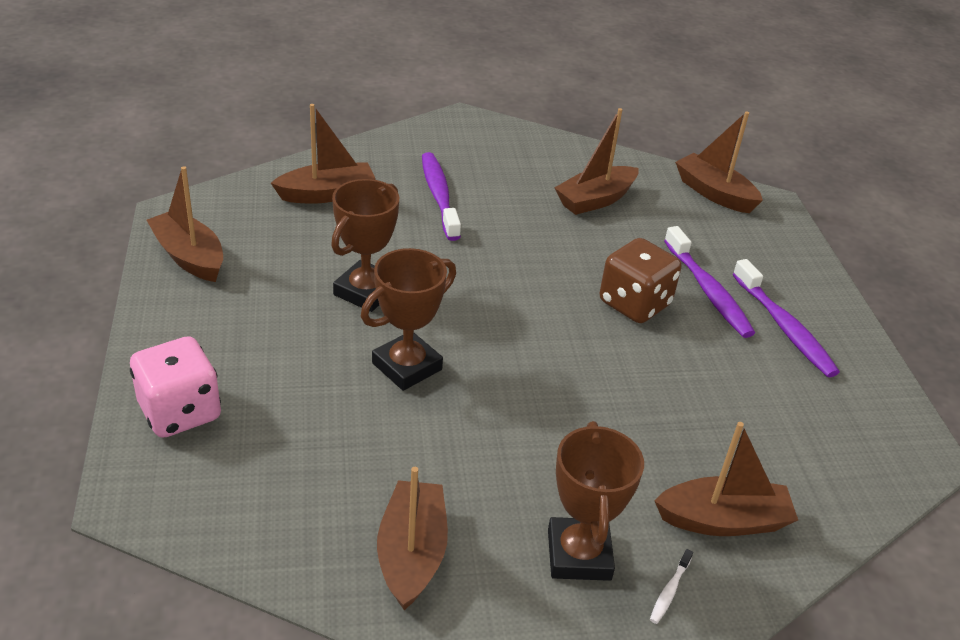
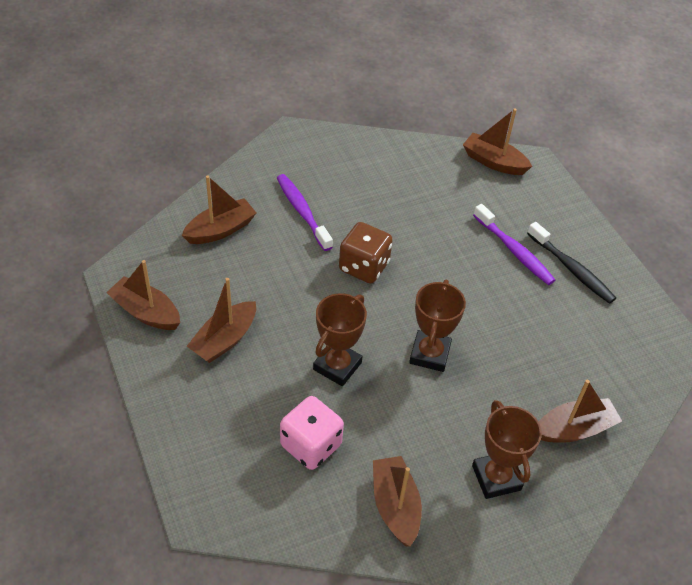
camera: 15 degrees left, 10 degrees up
pink dice [130,336,221,438] -> pink dice moved to [280,396,344,470]
brown trophy [331,179,399,312] -> brown trophy moved to [409,280,466,372]
brown boat [554,108,639,215] -> brown boat moved to [187,278,256,363]
brown dice [600,238,681,323] -> brown dice moved to [339,222,393,284]
white toothbrush [650,549,693,624] -> none
purple toothbrush [733,259,840,377] -> black toothbrush [527,222,616,304]

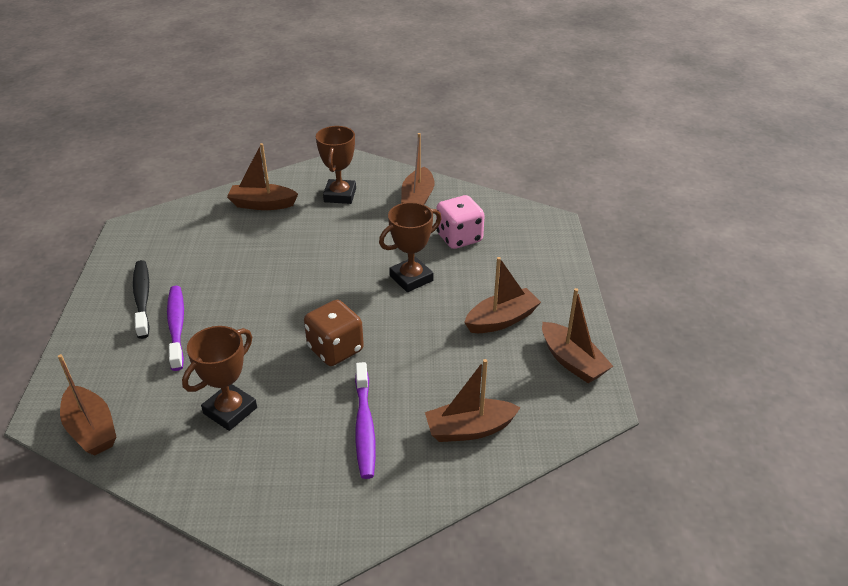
camera: 155 degrees left, 10 degrees down
brown trophy [409,280,466,372] -> brown trophy moved to [182,326,257,431]

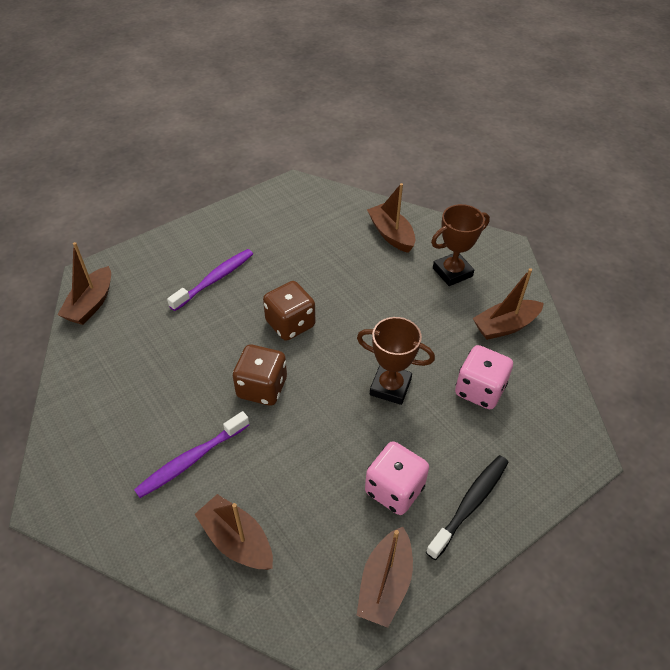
camera: 55 degrees right, 10 degrees up
black toothbrush [133,260,150,339] -> black toothbrush moved to [426,455,509,560]
brown trophy [182,326,257,431] -> none
brown boat [464,257,541,333] -> pink dice [365,441,429,515]
none -> brown dice [263,281,315,341]

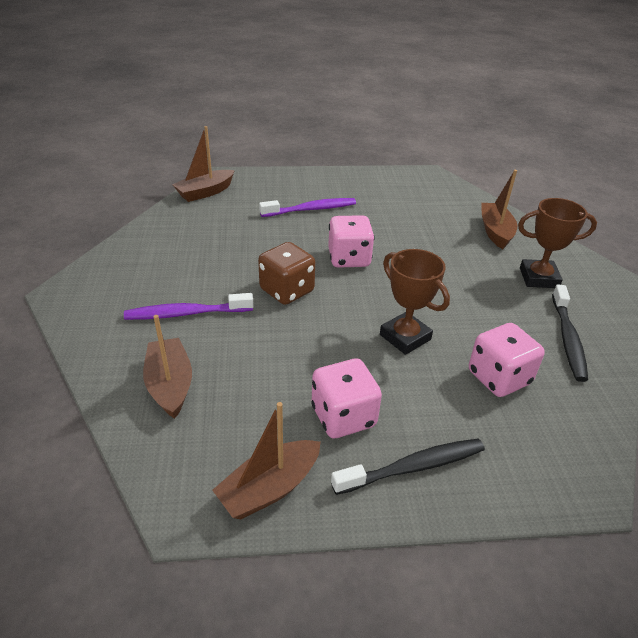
camera: 30 degrees right, 10 degrees down
brown dice [263,281,315,341] -> pink dice [328,215,375,268]
brown boat [473,268,544,340] -> black toothbrush [552,285,588,382]

